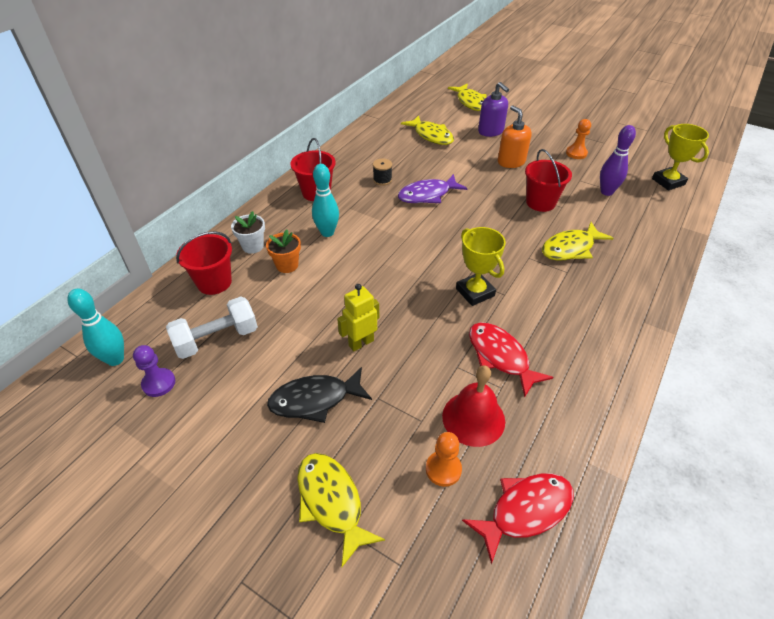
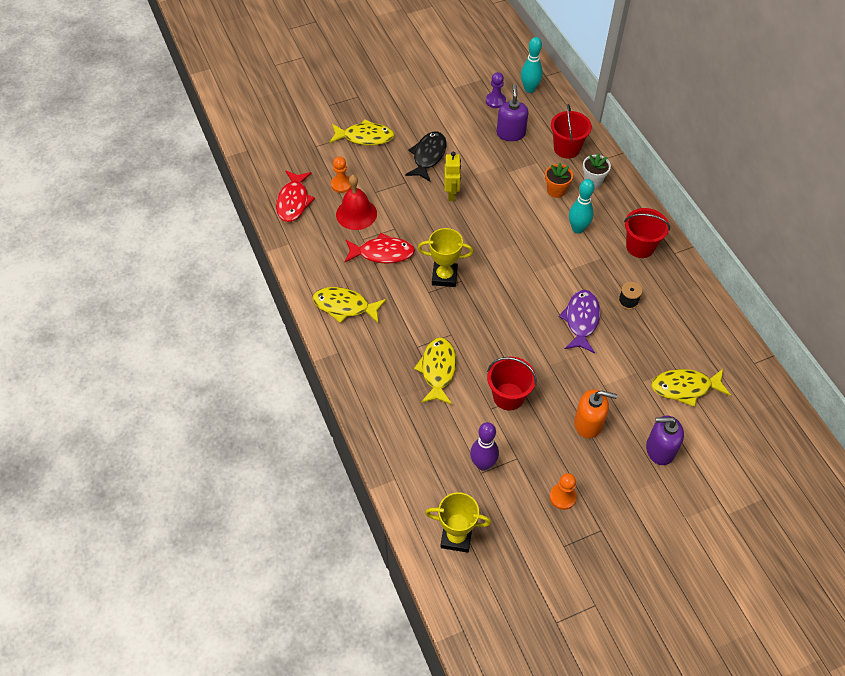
camera: 125 degrees right, 10 degrees up
white dumbbell [166,296,258,359] -> purple soap dispenser [497,84,529,141]
yellow fish [448,84,487,111] -> yellow fish moved to [313,287,386,323]

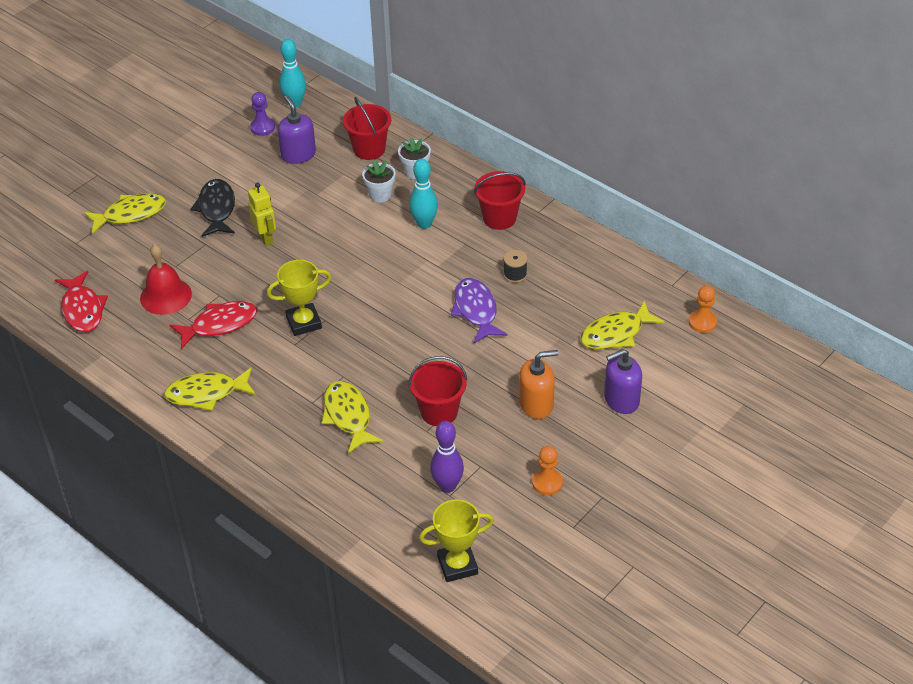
camera: 25 degrees left, 10 degrees down
orange pawn [331,156,352,193] -> orange pawn moved to [689,285,717,333]
orange flower pot [545,163,573,198] -> white flower pot [362,160,396,202]

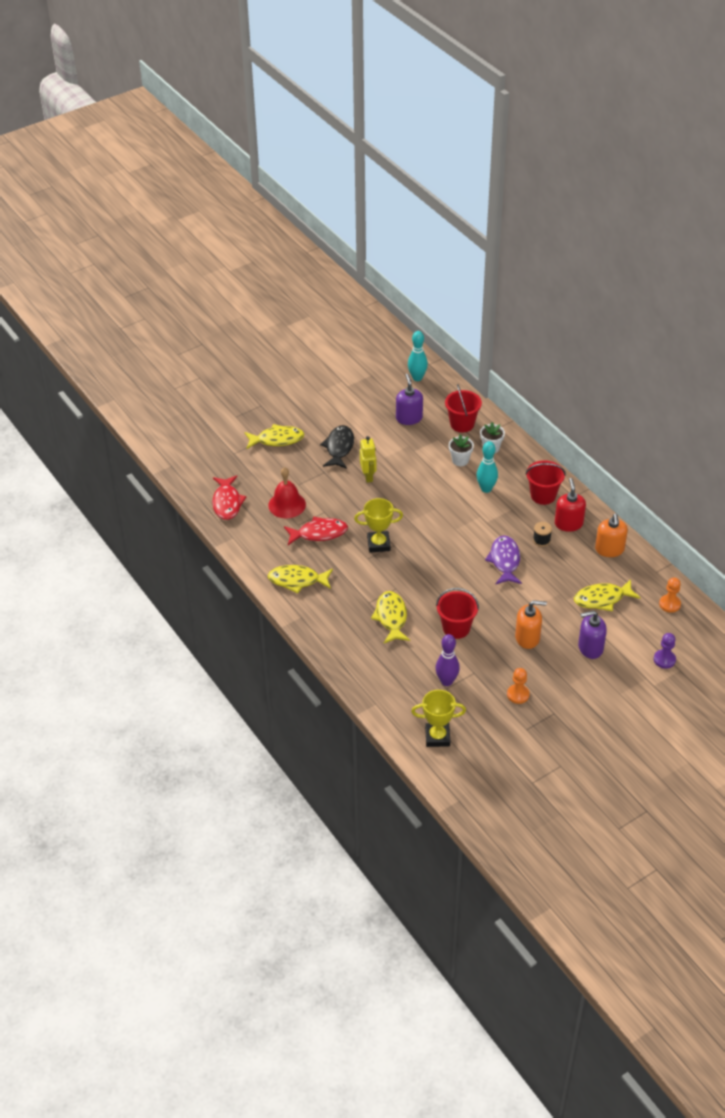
camera: 15 degrees right, 0 degrees up
purple pawn [250,92,275,136] -> purple pawn moved to [654,633,676,669]
none -> red soap dispenser [555,478,586,532]
none -> orange soap dispenser [595,514,628,557]

